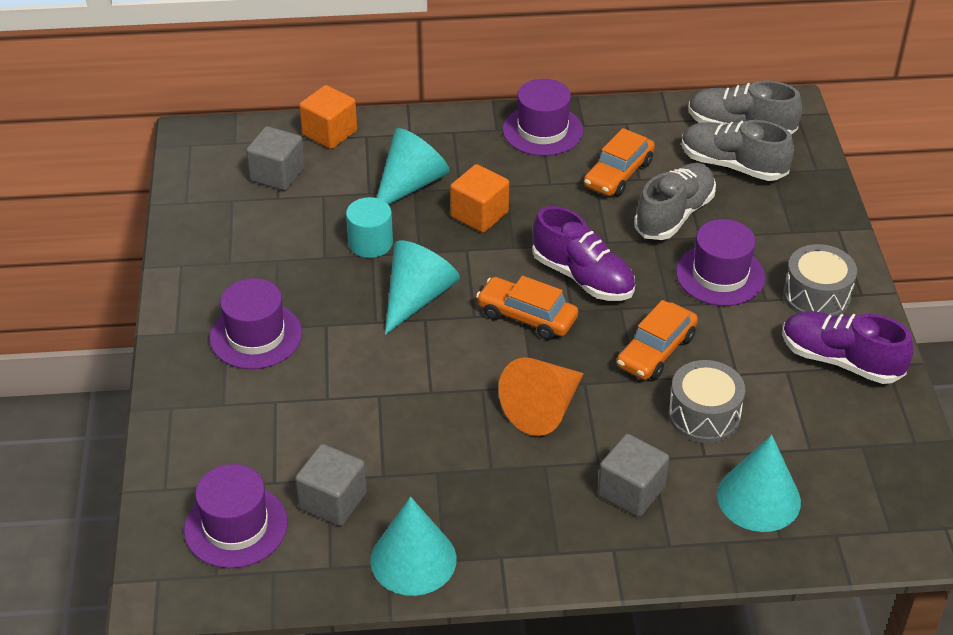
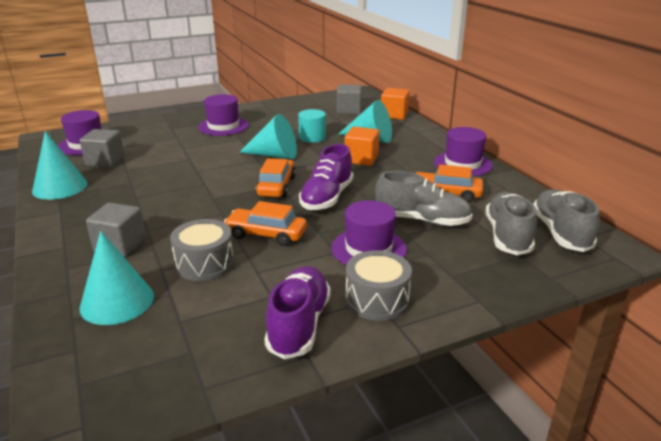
camera: 70 degrees right, 15 degrees down
orange cone [498,357,584,436] -> none

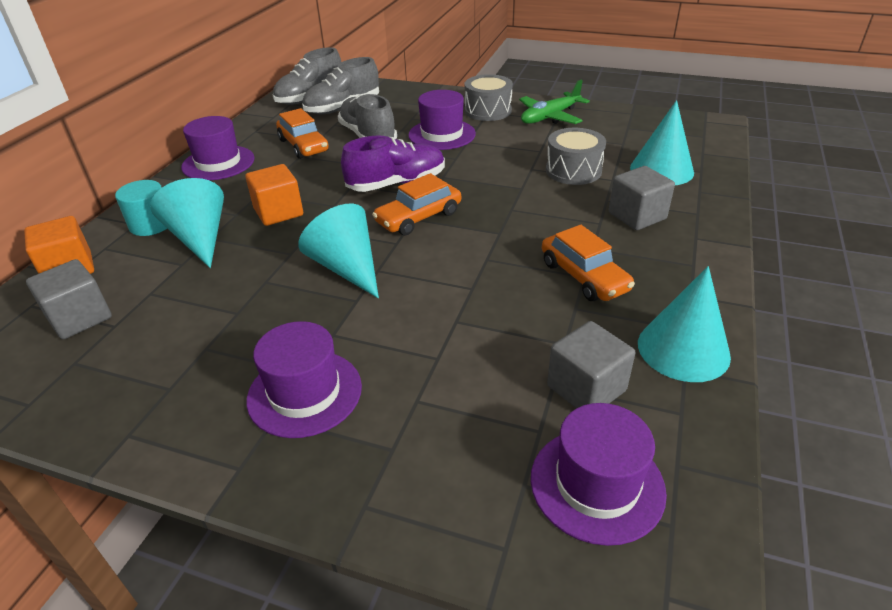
camera: 135 degrees left, 10 degrees up
orange car [224,201,307,246] -> orange car moved to [542,225,635,301]
purple shoe [264,266,331,359] -> green plane [519,80,590,124]
turquoise cylinder [298,109,326,143] -> turquoise cylinder moved to [115,180,167,236]

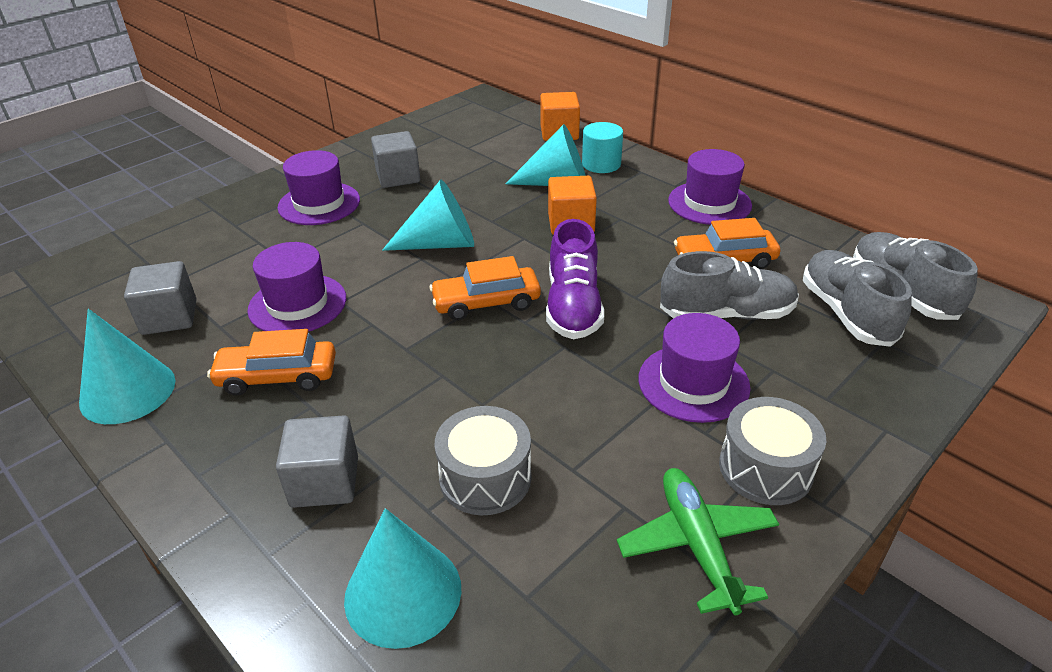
camera: 115 degrees right, 0 degrees up
grey cube [26,259,112,339] -> grey cube moved to [371,131,420,188]
orange car [372,173,461,235] -> orange car turned 90 degrees counterclockwise [429,256,541,320]
purple hat [531,403,667,546] -> purple hat moved to [248,242,346,332]

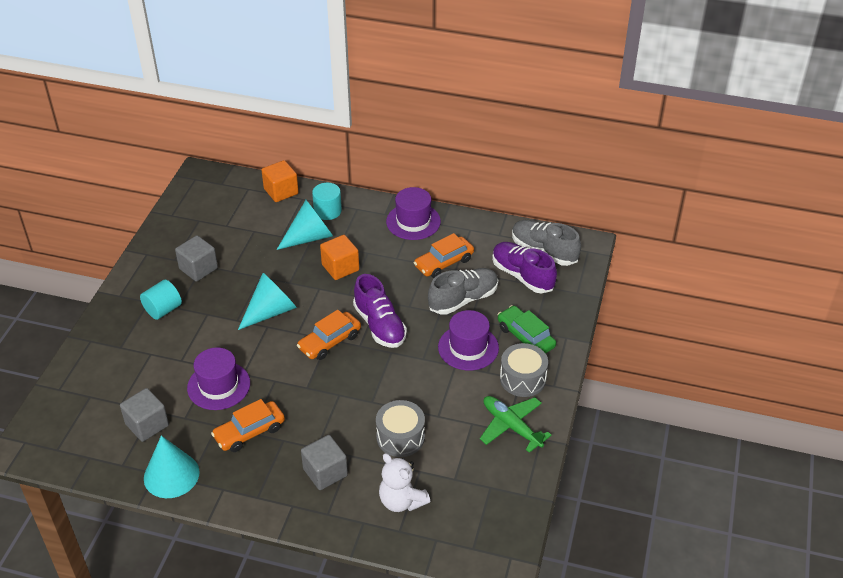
camera: 30 degrees left, 5 degrees up
purple hat [277,150,360,225] -> turquoise cylinder [140,280,182,320]
turquoise cone [344,508,461,649] -> white teddy bear [379,453,430,512]
grey shoe [803,250,912,347] -> purple shoe [492,242,557,293]
none -> green car [498,305,556,354]

